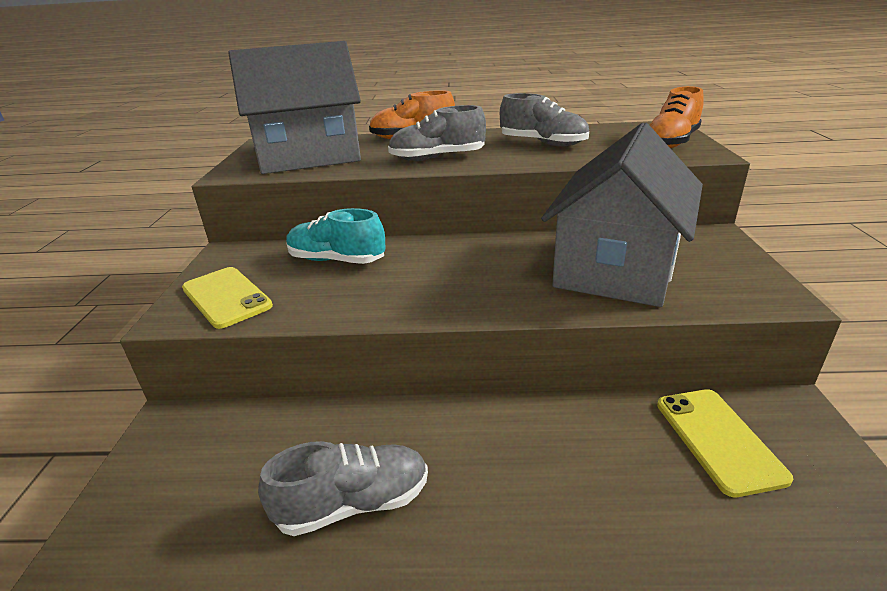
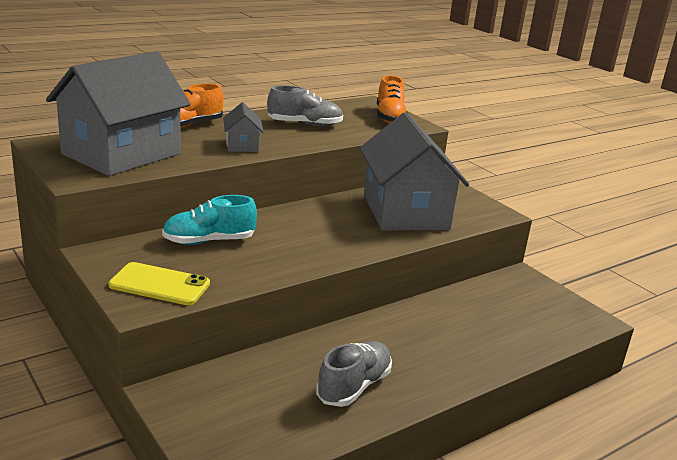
camera: 40 degrees left, 5 degrees down
grey shoe [388,105,486,161] -> grey house [223,102,264,152]
yellow phone [657,389,793,497] -> none

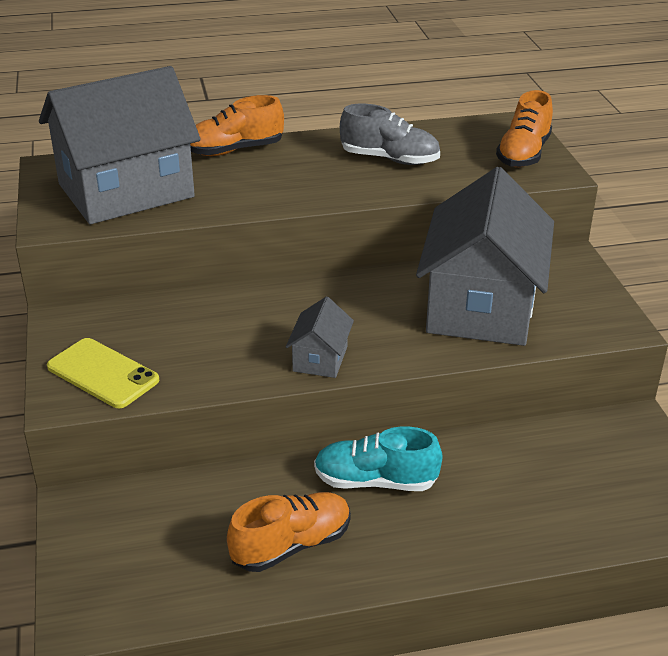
camera: 25 degrees right, 10 degrees up
turquoise shoe [162,195,257,245] -> turquoise shoe moved to [314,426,442,491]
grey house [223,102,264,152] -> grey house moved to [286,296,354,378]
grey shoe [316,341,392,407] -> orange shoe [227,492,351,572]

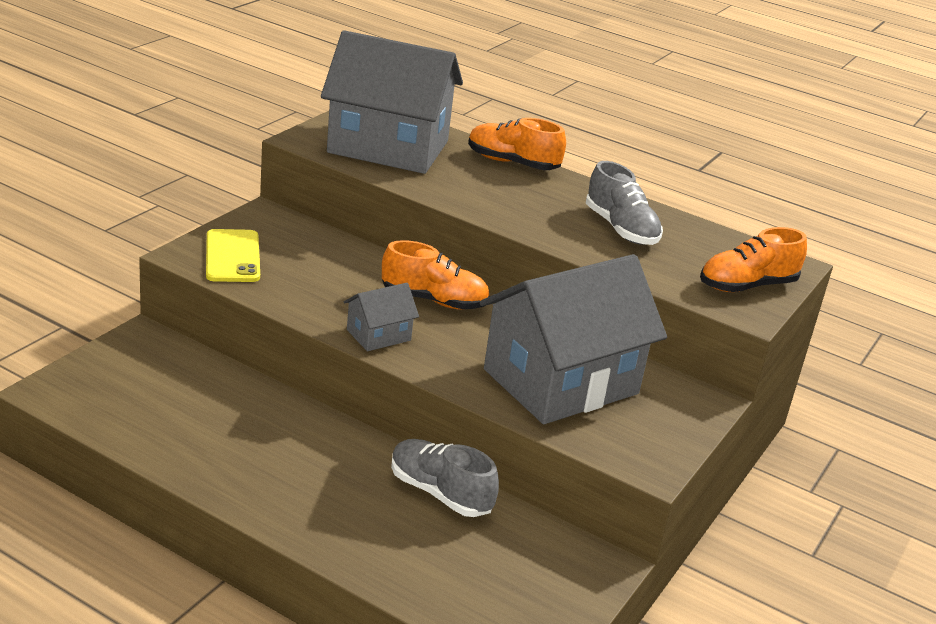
camera: 40 degrees right, 5 degrees down
orange shoe [227,492,351,572] -> orange shoe moved to [382,240,490,310]
turquoise shoe [314,426,442,491] -> none
none -> grey shoe [391,439,499,517]

